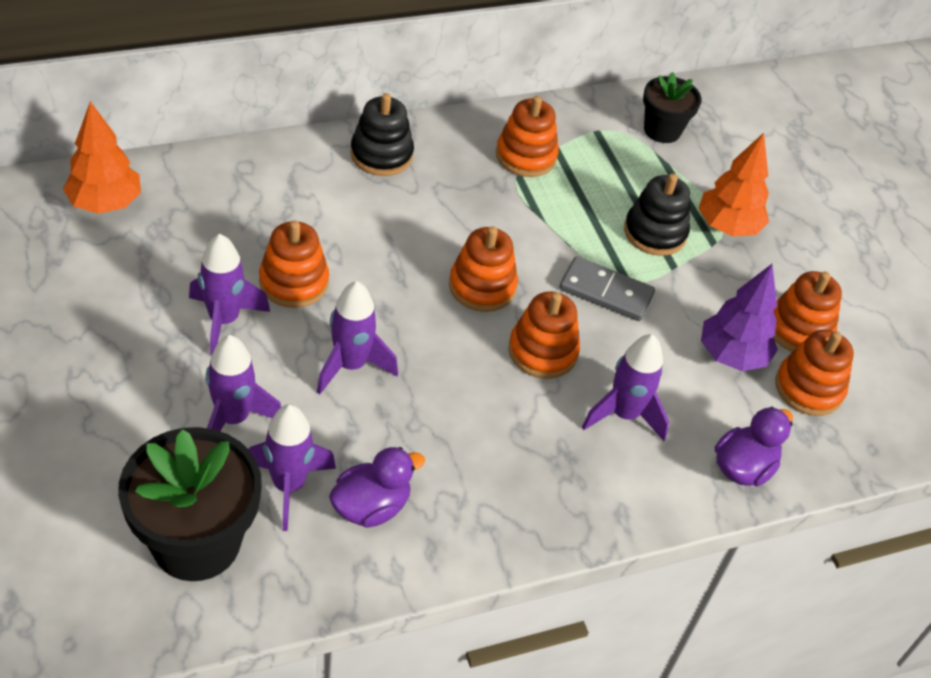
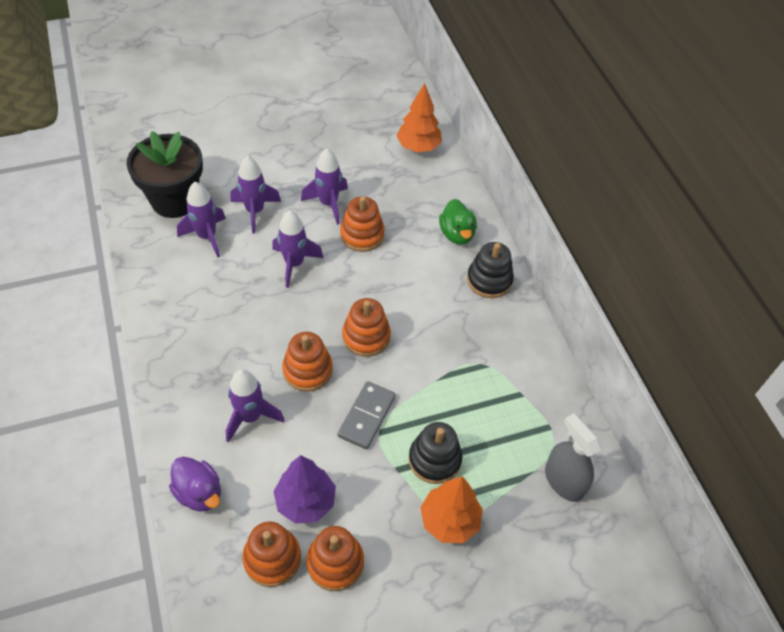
camera: 95 degrees right, 5 degrees up
purple duck [329,447,425,528] -> none
orange stacking toy [496,96,559,177] -> none
black flower pot [643,72,701,143] -> grey spray bottle [545,413,601,502]
none -> green duck [439,199,477,245]

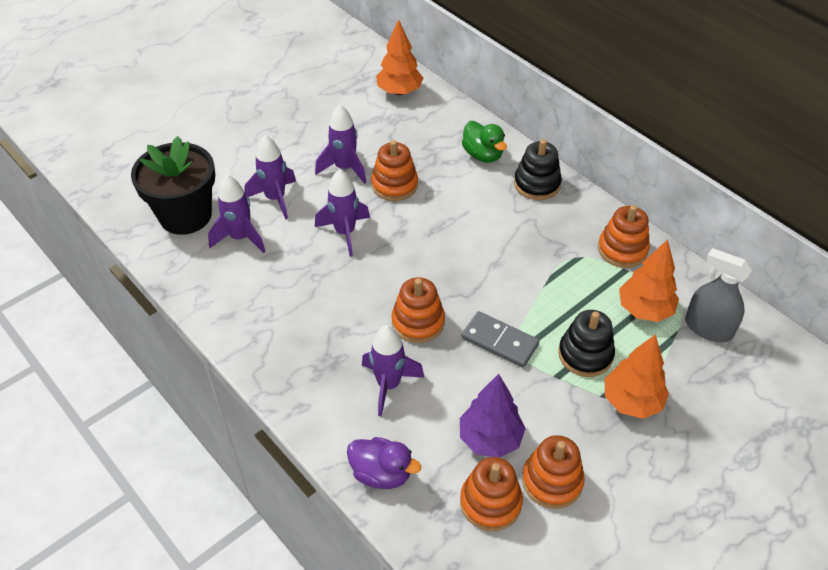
camera: 20 degrees left, 5 degrees down
grey domino [338,381,396,449] -> grey domino turned 60 degrees counterclockwise [461,311,539,368]
orange stacking toy [342,298,391,357] -> orange stacking toy moved to [598,205,650,268]
none -> orange tree [619,239,679,322]

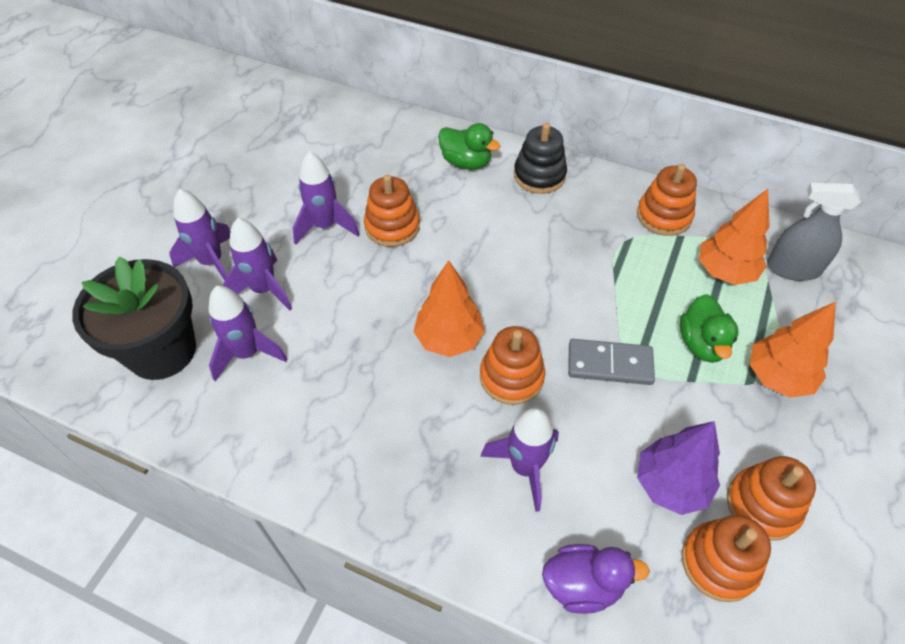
camera: 25 degrees left, 5 degrees up
purple rocket [315,169,370,256] -> purple rocket moved to [169,189,230,281]
orange tree [376,19,423,95] -> orange tree moved to [414,260,485,357]
black stacking toy [558,310,615,377] -> green duck [680,294,739,363]

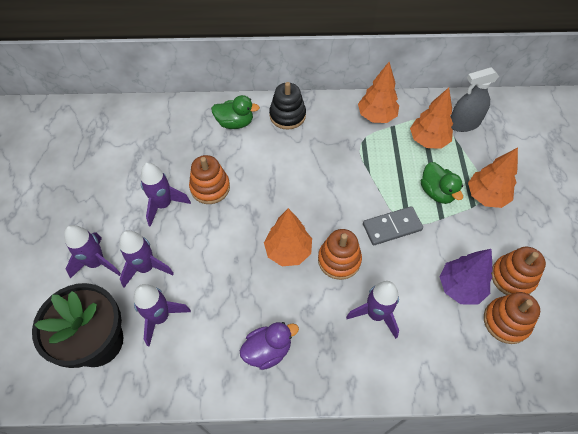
camera: 25 degrees left, 5 degrees up
purple duck [542,544,650,614] -> purple duck moved to [240,322,299,370]
orange stacking toy [637,164,697,236] -> orange tree [358,62,399,123]

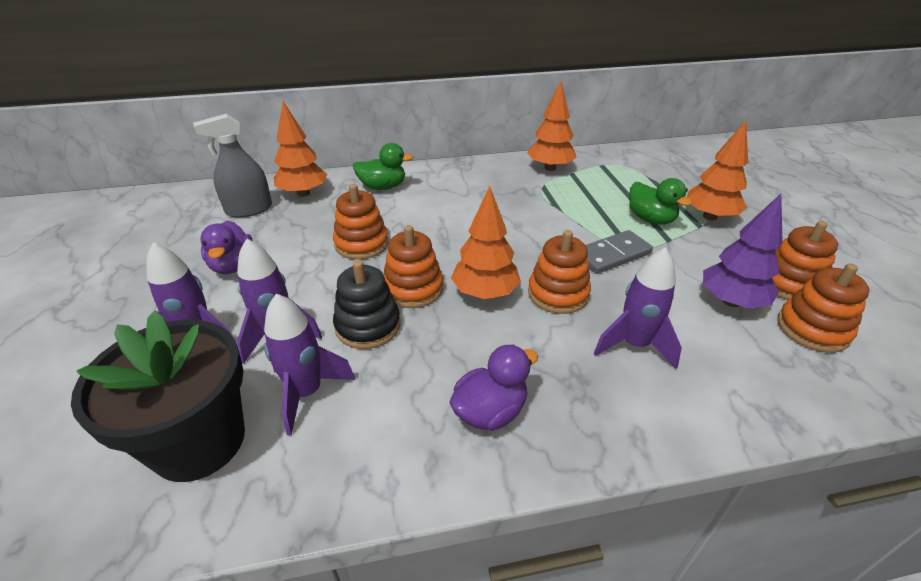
camera: 10 degrees left, 20 degrees down
purple rocket [141,163,191,227] -> none
black stacking toy [269,82,306,130] -> black stacking toy moved to [333,260,401,349]
orange tree [410,88,453,149] -> orange tree moved to [274,102,328,197]
grey spray bottle [451,67,499,132] -> grey spray bottle moved to [193,114,272,218]
none -> purple duck [201,221,253,274]
none -> orange stacking toy [383,225,443,308]

